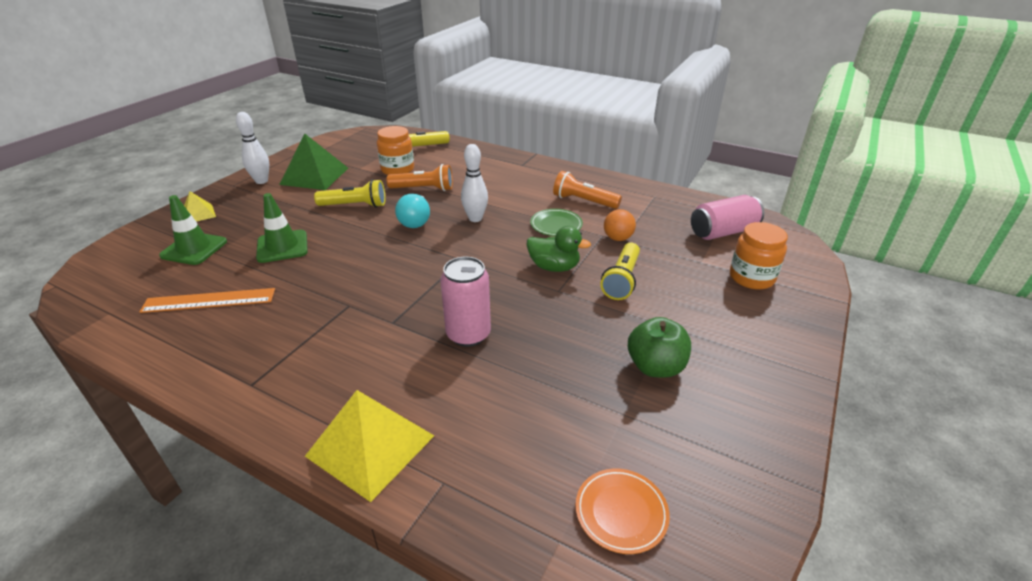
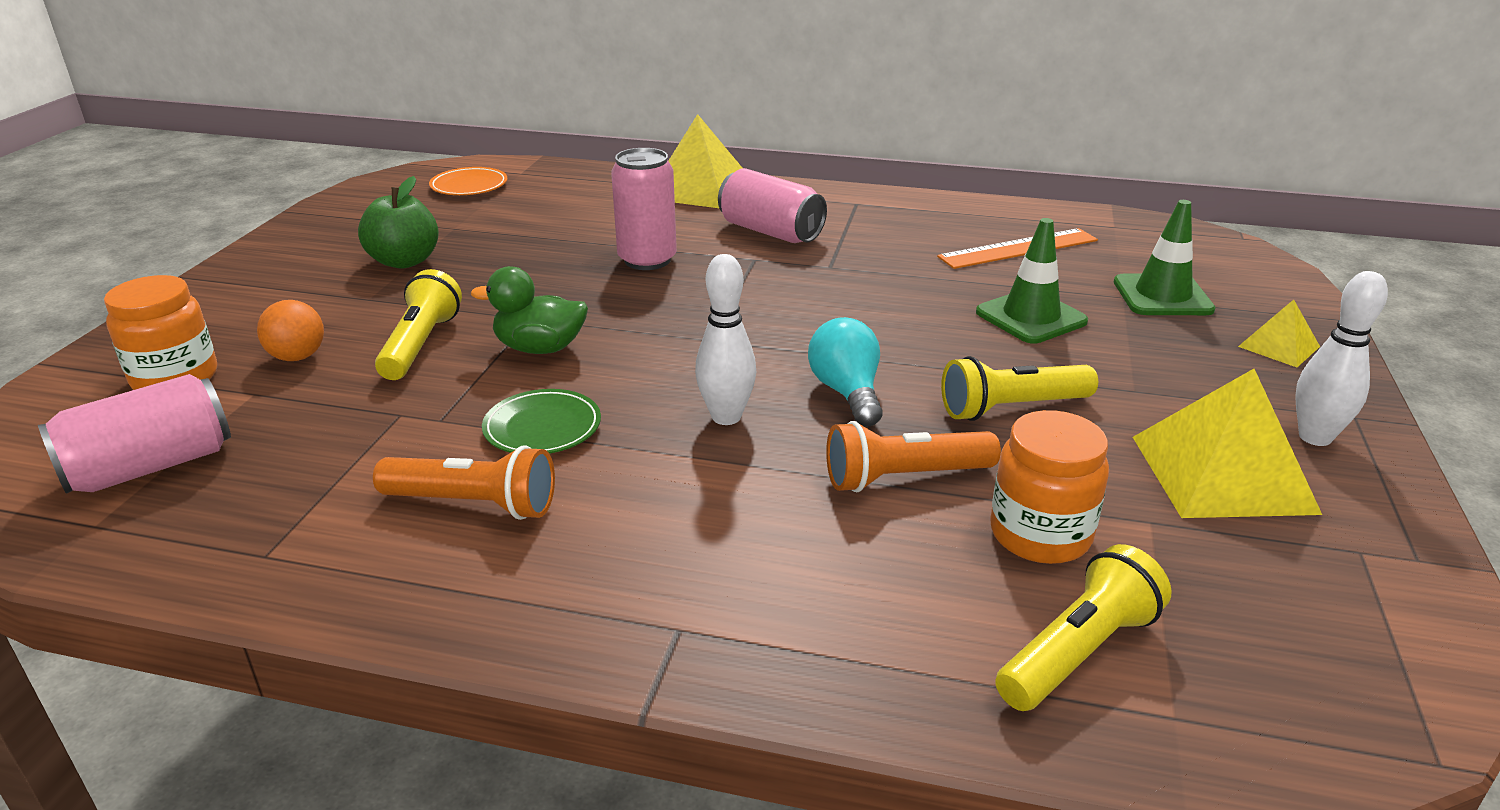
camera: 165 degrees right, 5 degrees down
green pyramid [279,134,348,190] -> yellow pyramid [1133,369,1322,518]
orange ball [604,209,636,241] -> orange ball moved to [257,300,324,361]
none -> pink can [718,168,827,243]

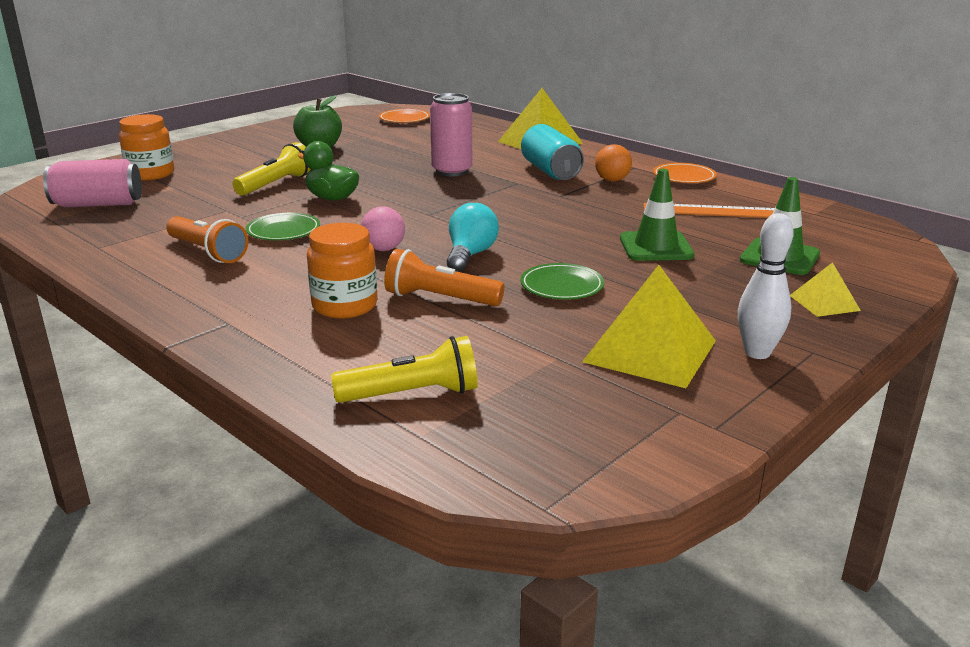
camera: 30 degrees right, 5 degrees down
orange ball [257,300,324,361] -> orange ball moved to [595,144,632,182]
white bowling pin [695,254,756,425] -> pink ball [361,206,405,251]
pink can [718,168,827,243] -> turquoise can [521,124,584,180]
yellow flashlight [941,356,1098,421] -> green plate [520,263,604,300]
orange jar [990,410,1109,564] -> orange jar moved to [307,223,378,318]
none -> orange plate [653,163,717,183]

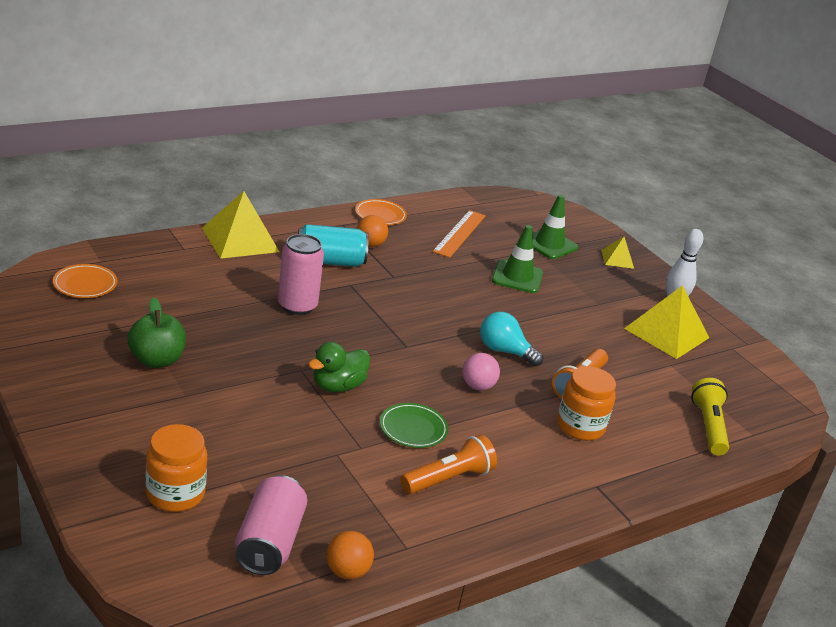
camera: 80 degrees left, 5 degrees up
yellow flashlight [232,142,311,196] -> none
green plate [520,263,604,300] -> none
none -> orange ball [326,531,374,579]

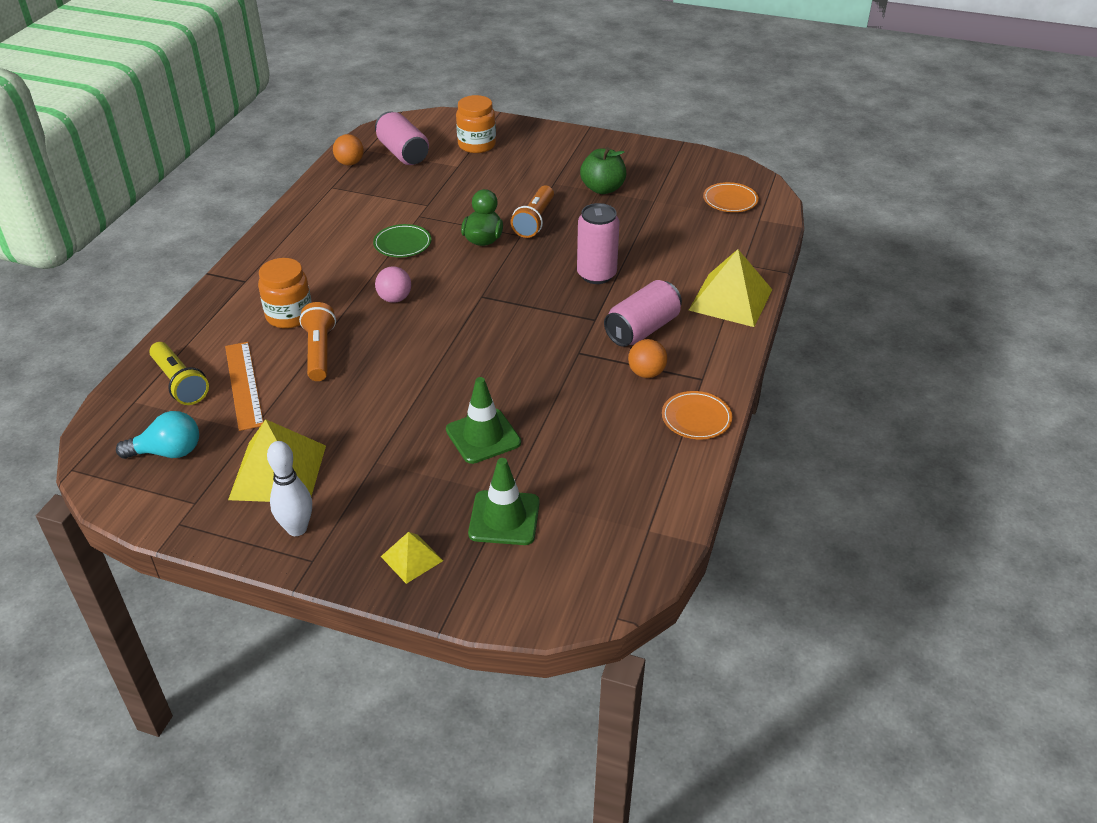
camera: 145 degrees right, 10 degrees up
turquoise can [298,224,369,267] -> pink can [604,280,682,347]
orange flashlight [400,435,497,494] -> orange flashlight moved to [511,185,554,238]
orange ruler [433,210,486,258] -> orange ruler moved to [225,342,263,431]
turquoise light bulb [480,312,543,366] -> turquoise light bulb moved to [116,411,199,459]

